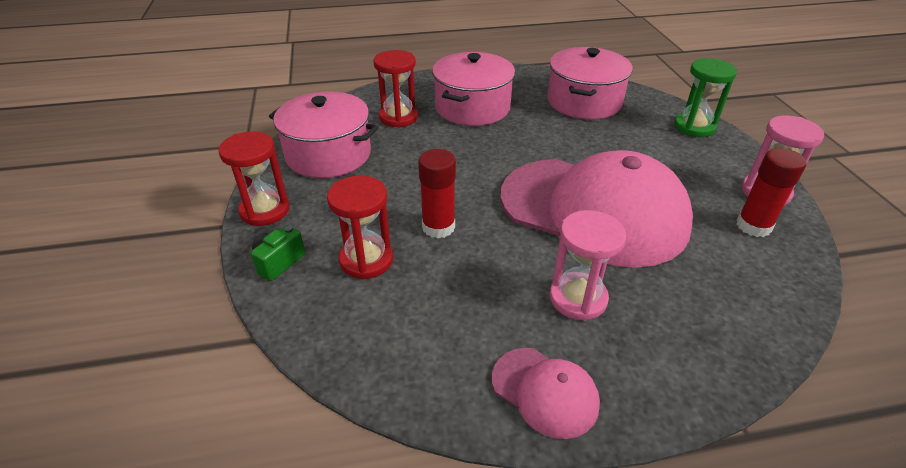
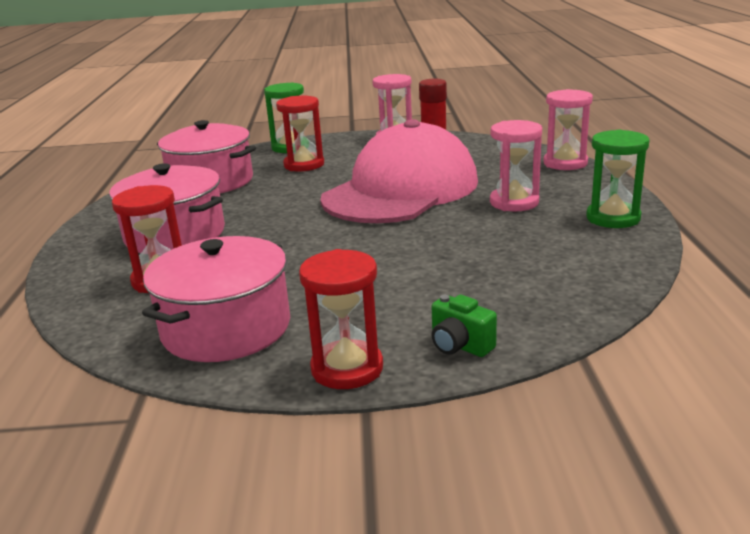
camera: 80 degrees left, 15 degrees down
red hourglass [327,175,393,279] -> red hourglass moved to [276,96,324,172]
red glue stick [418,149,456,238] -> none
pink cap [492,348,600,439] -> green hourglass [586,130,649,228]
none -> pink hourglass [543,89,593,170]

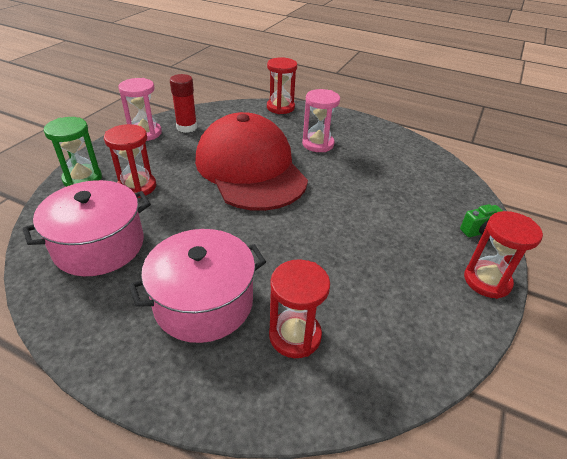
camera: 65 degrees left, 15 degrees up
pink pot [142,236,290,362] -> none
pink cap [320,119,478,223] -> red cap [195,112,308,211]
pink hourglass [543,89,593,170] -> red hourglass [267,57,297,114]
green hourglass [586,130,649,228] -> none

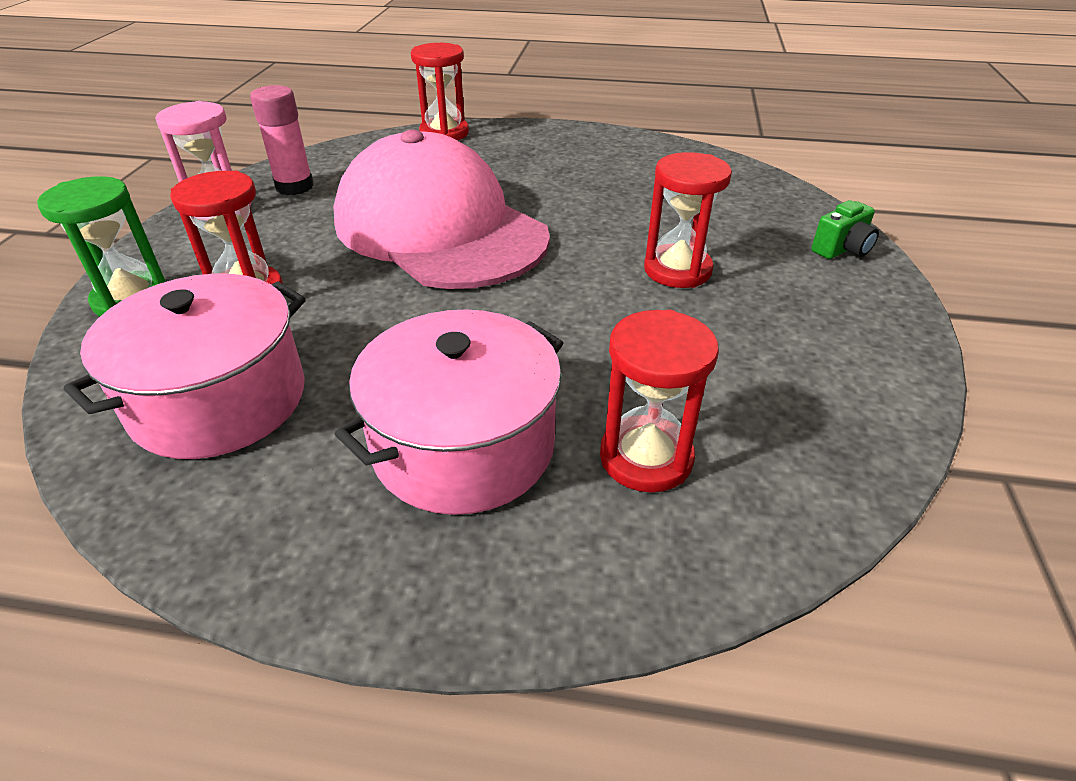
camera: 15 degrees left, 0 degrees up
red glue stick [170,74,197,133] -> pink glue stick [250,85,314,195]
red cap [195,112,308,211] -> pink cap [333,129,550,289]
pink hourglass [302,89,340,152] -> none
red hourglass [464,211,543,299] -> red hourglass moved to [644,152,732,288]

